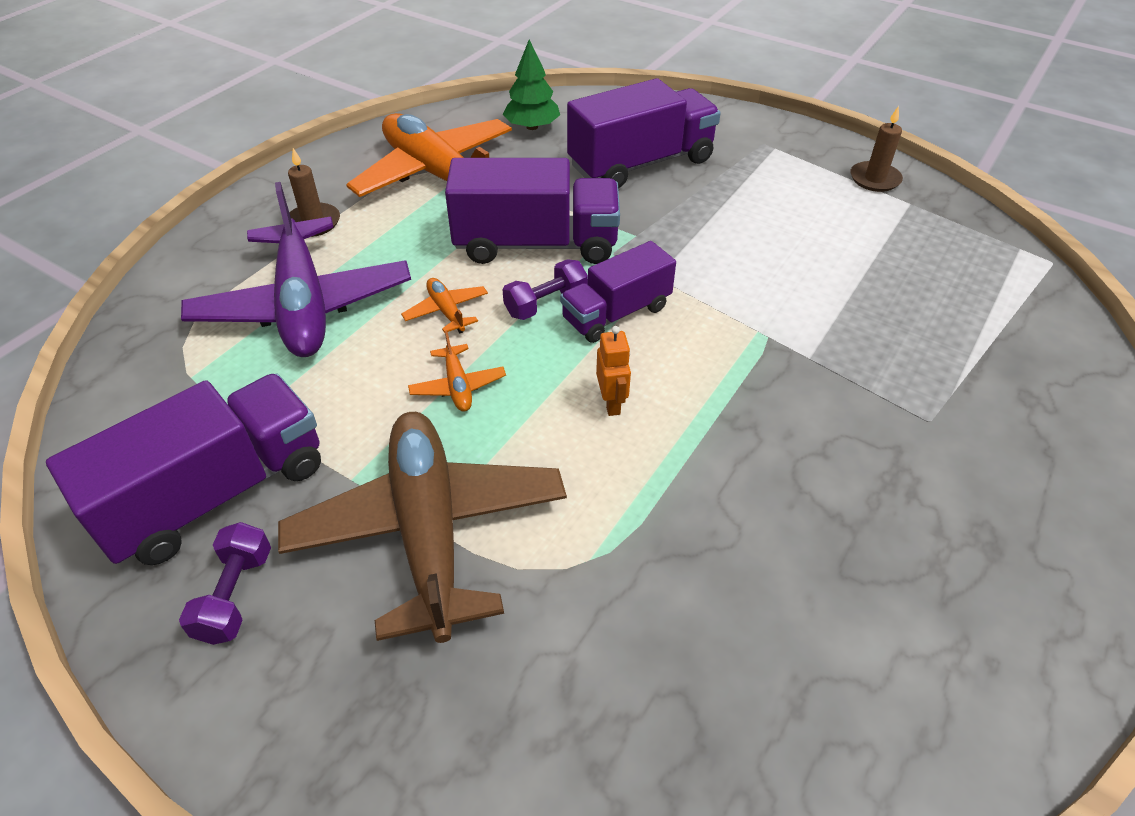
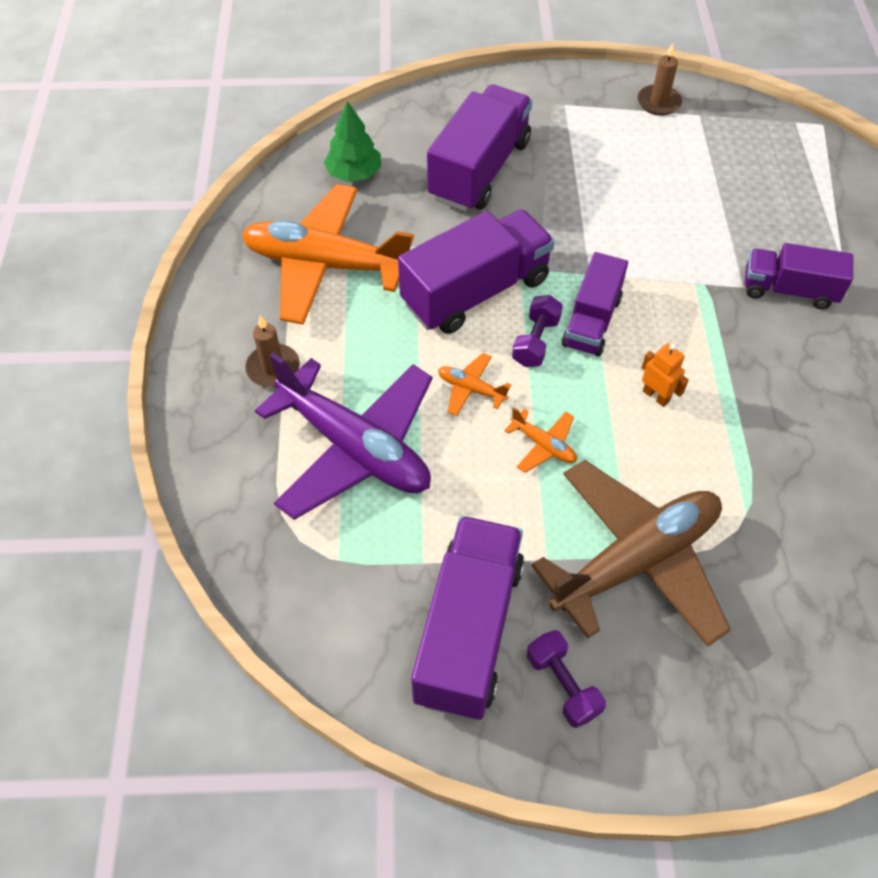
camera: 35 degrees left, 10 degrees up
brown plane [278,412,567,643] -> brown plane turned 105 degrees clockwise [531,460,731,647]
none -> purple truck [745,243,853,309]

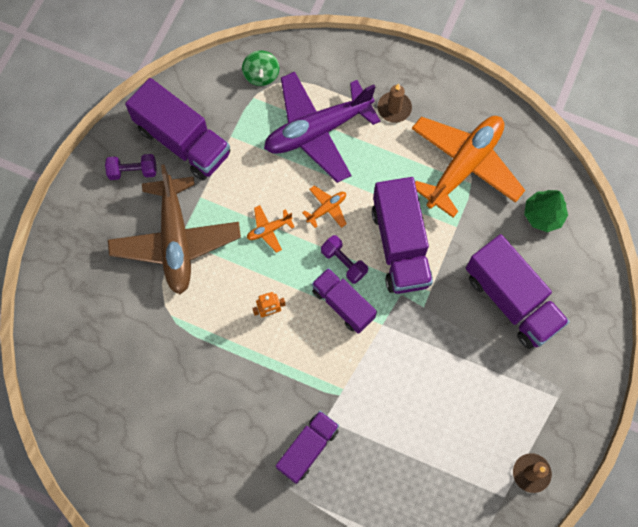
camera: 115 degrees right, 15 degrees up
none -> green spinning top [242,50,279,86]

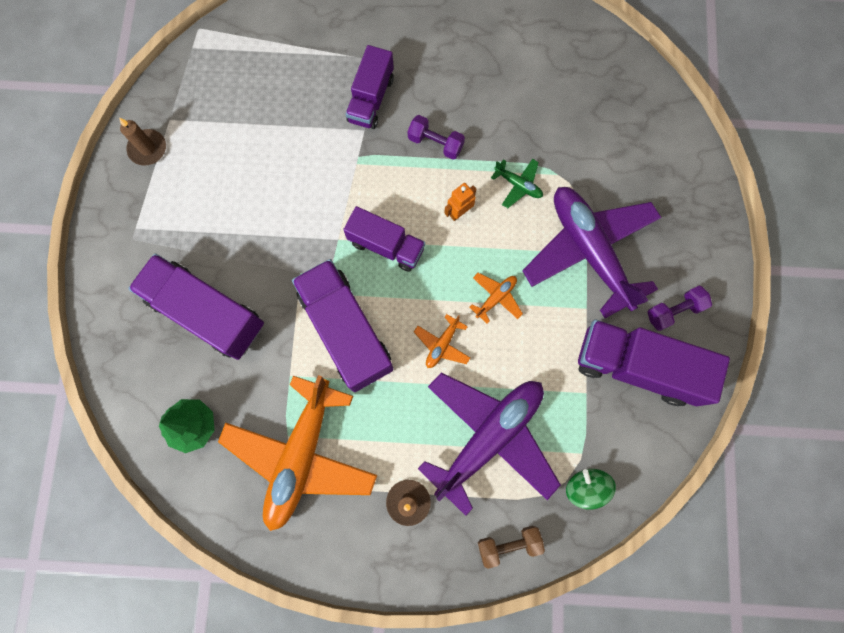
camera: 160 degrees right, 5 degrees up
brown plane [108,164,241,294] -> purple plane [522,187,662,318]
purple dumbbell [321,235,368,284] -> purple dumbbell moved to [408,115,465,160]
none -> brown dumbbell [478,526,545,569]
none -> green plane [491,159,543,208]

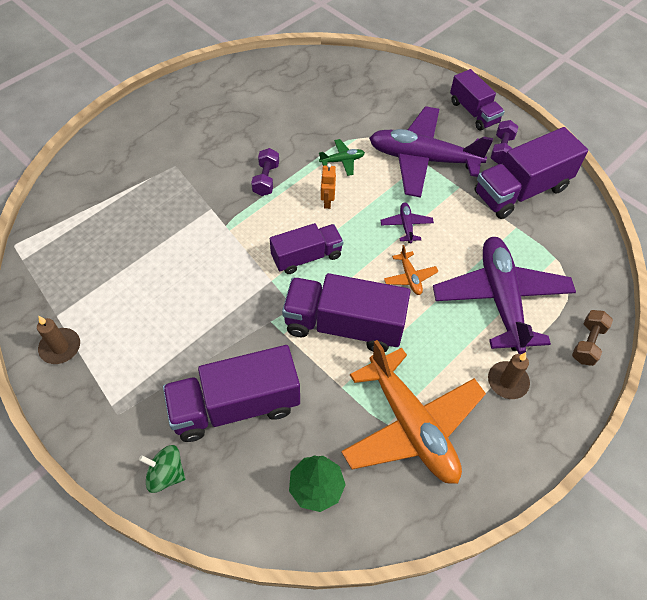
camera: 50 degrees left, 20 degrees down
purple truck [346,45,394,129] -> purple truck moved to [450,69,505,131]
purple dumbbell [408,115,465,160] -> purple dumbbell turned 60 degrees counterclockwise [251,148,279,196]
orange plane [469,273,523,324] -> purple plane [381,202,434,243]
green spinning top [566,469,616,510] -> green spinning top moved to [139,445,186,493]

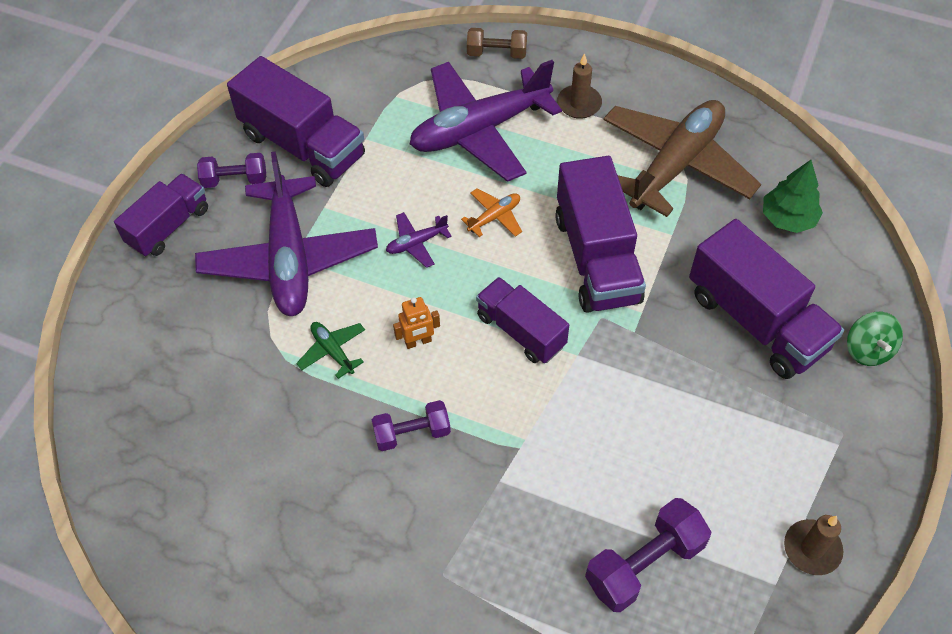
camera: 110 degrees left, 0 degrees up
orange plane [341,340,486,484] -> brown plane [603,100,761,217]
none -> purple dumbbell [585,498,711,612]

